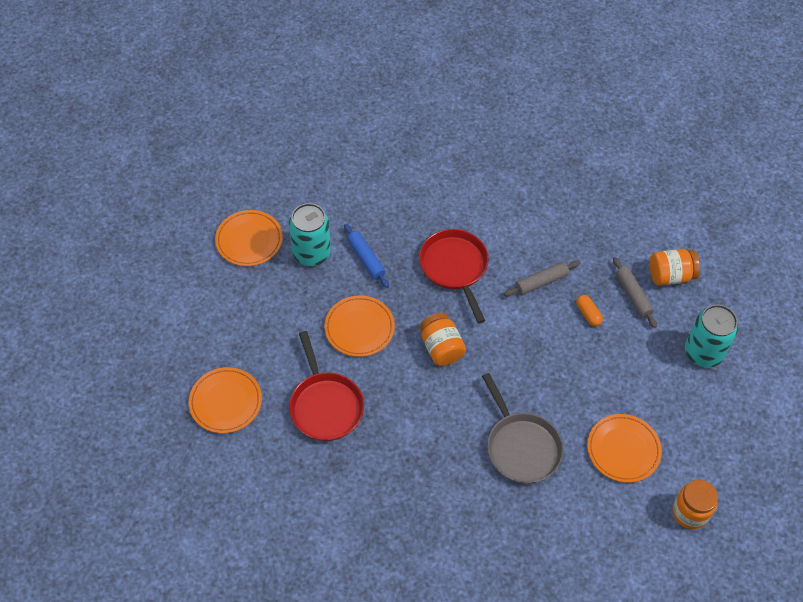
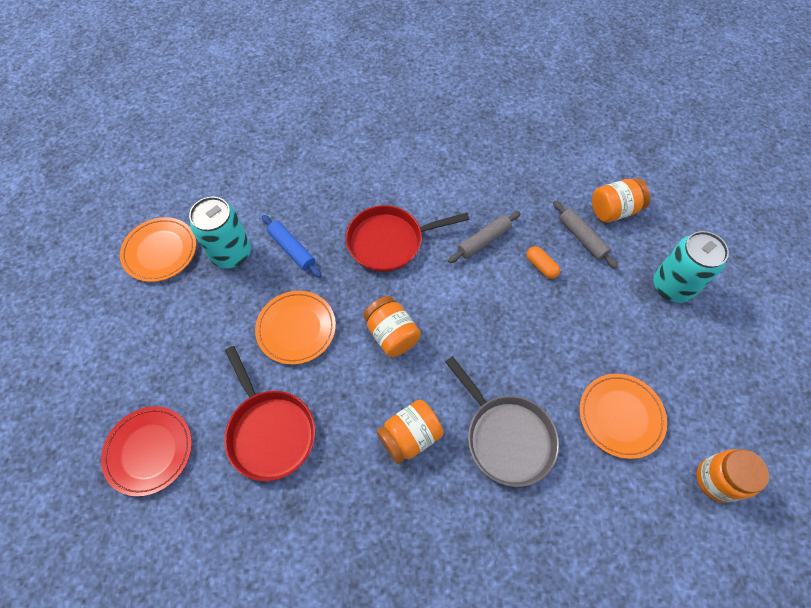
camera: 10 degrees left, 5 degrees up
orange plate [189,367,262,433] -> red plate [101,406,192,497]
red pan [419,229,489,323] -> red pan turned 75 degrees counterclockwise [345,205,469,272]
none -> orange jar [377,400,444,464]

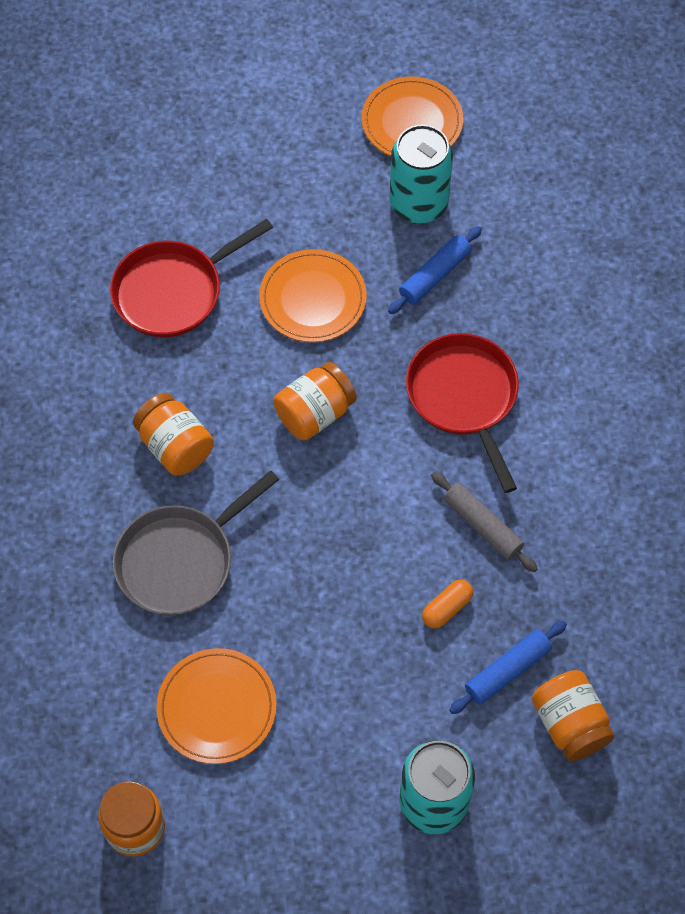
camera: 85 degrees right, 0 degrees up
red plate [101,406,192,497] -> none
grey rolling pin [553,201,618,269] -> blue rolling pin [449,621,567,714]

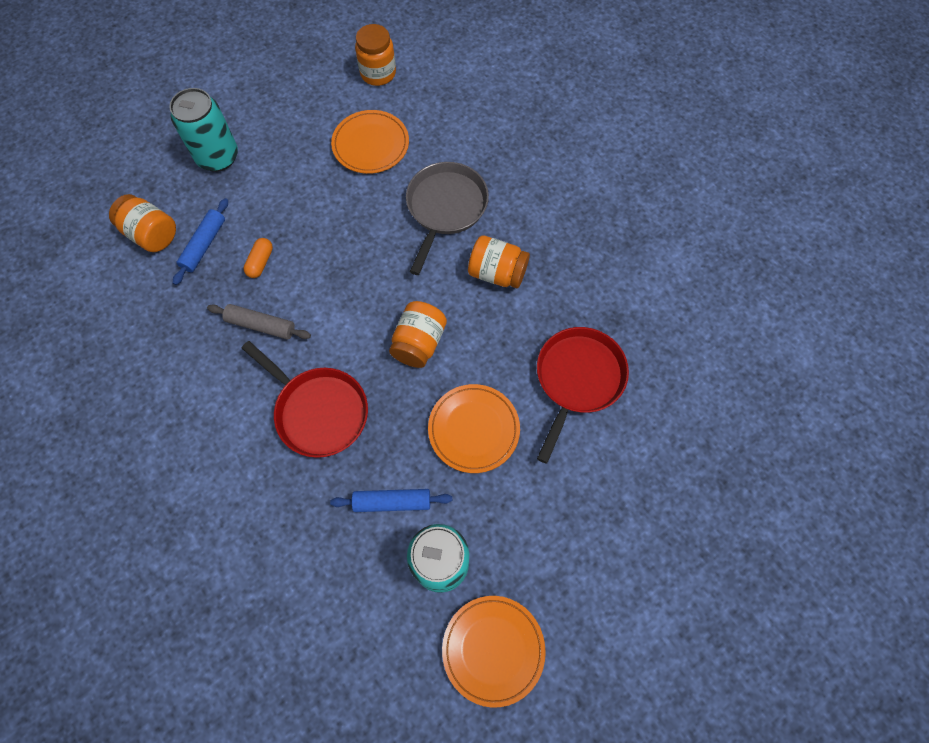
camera: 150 degrees right, 5 degrees up
blue rolling pin [388,226,482,314] -> blue rolling pin turned 75 degrees clockwise [330,489,452,512]

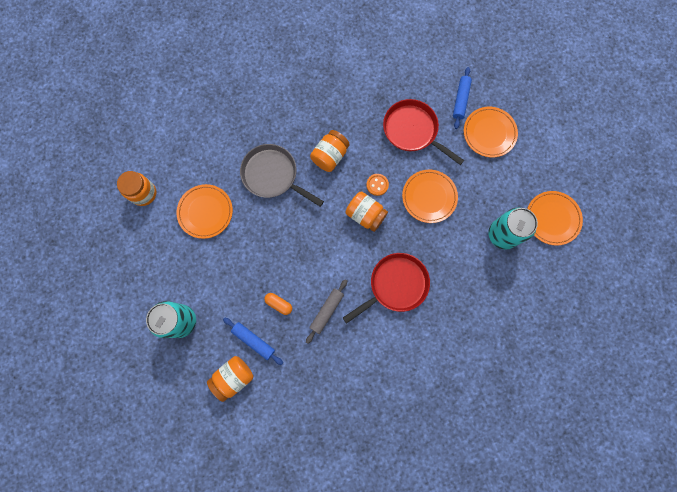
camera: 75 degrees left, 10 degrees up
blue rolling pin [330,489,452,512] -> blue rolling pin moved to [453,67,472,129]
none -> orange button [366,174,389,196]
none -> orange plate [464,107,518,157]

